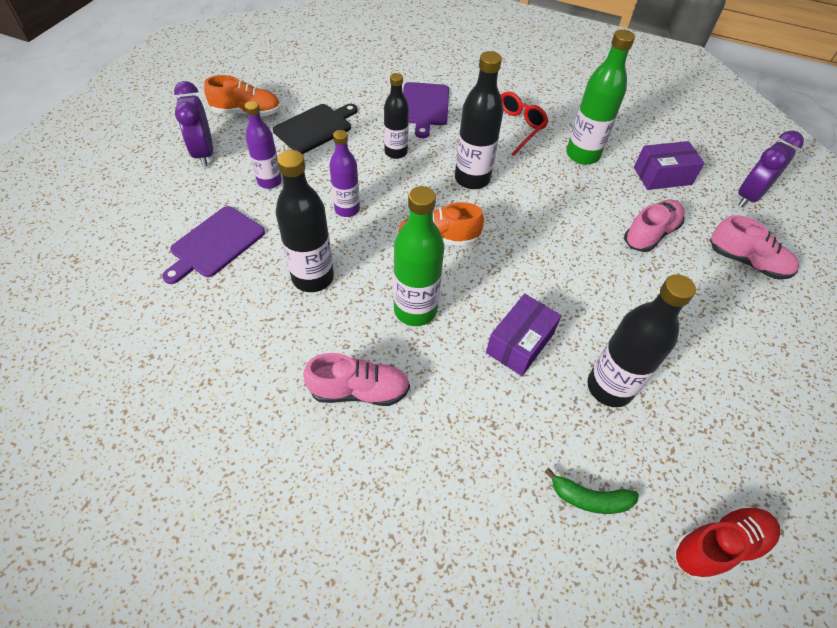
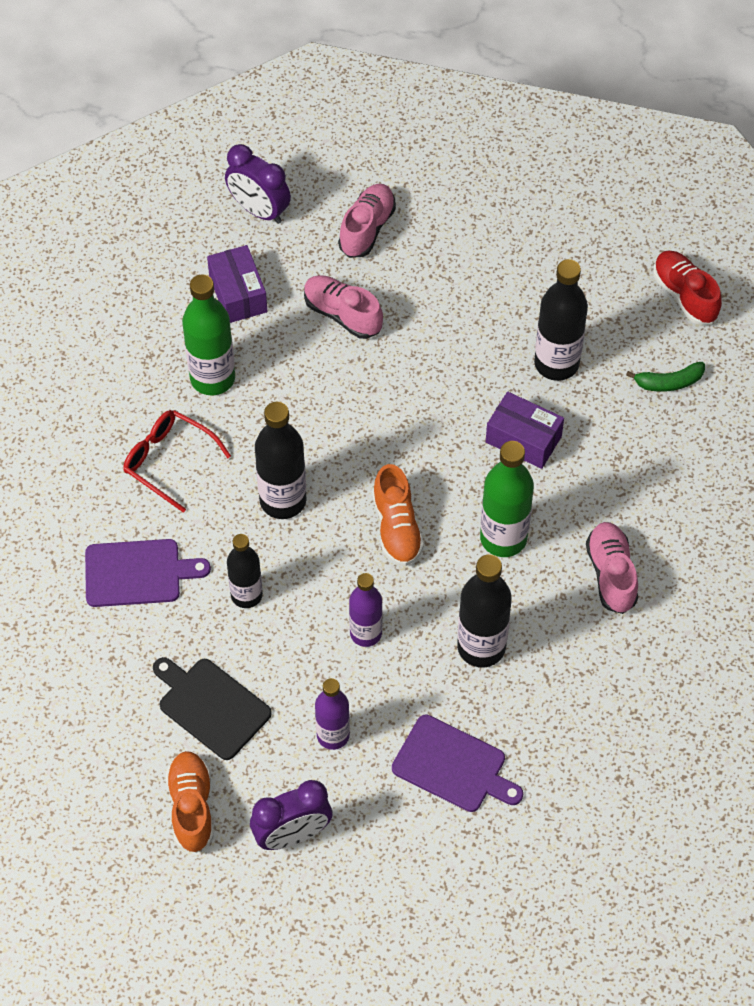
camera: 95 degrees left, 5 degrees up
green banana [545,468,639,514] -> green banana turned 75 degrees clockwise [626,362,705,392]

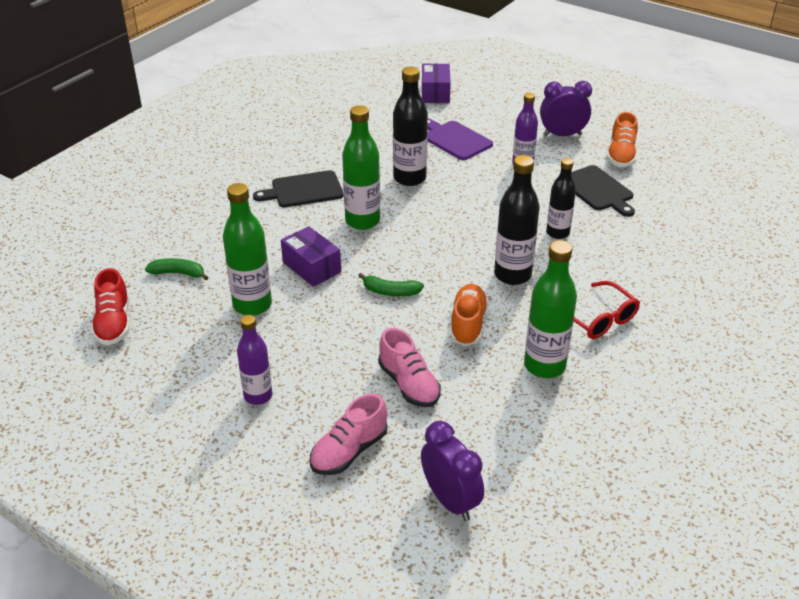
camera: 160 degrees left, 20 degrees down
purple cutting board [85,539,211,607] -> none
purple box [207,245,267,323] -> purple box moved to [422,63,451,103]
purple bottle [349,573,383,647] -> purple bottle moved to [237,315,272,405]
orange shoe [372,464,424,566] -> orange shoe moved to [450,284,488,346]
black bottle [534,259,588,381] -> green bottle [223,183,272,316]
pink shoe [586,522,638,614] -> black cutting board [253,170,344,208]
none -> green banana [358,273,424,297]

